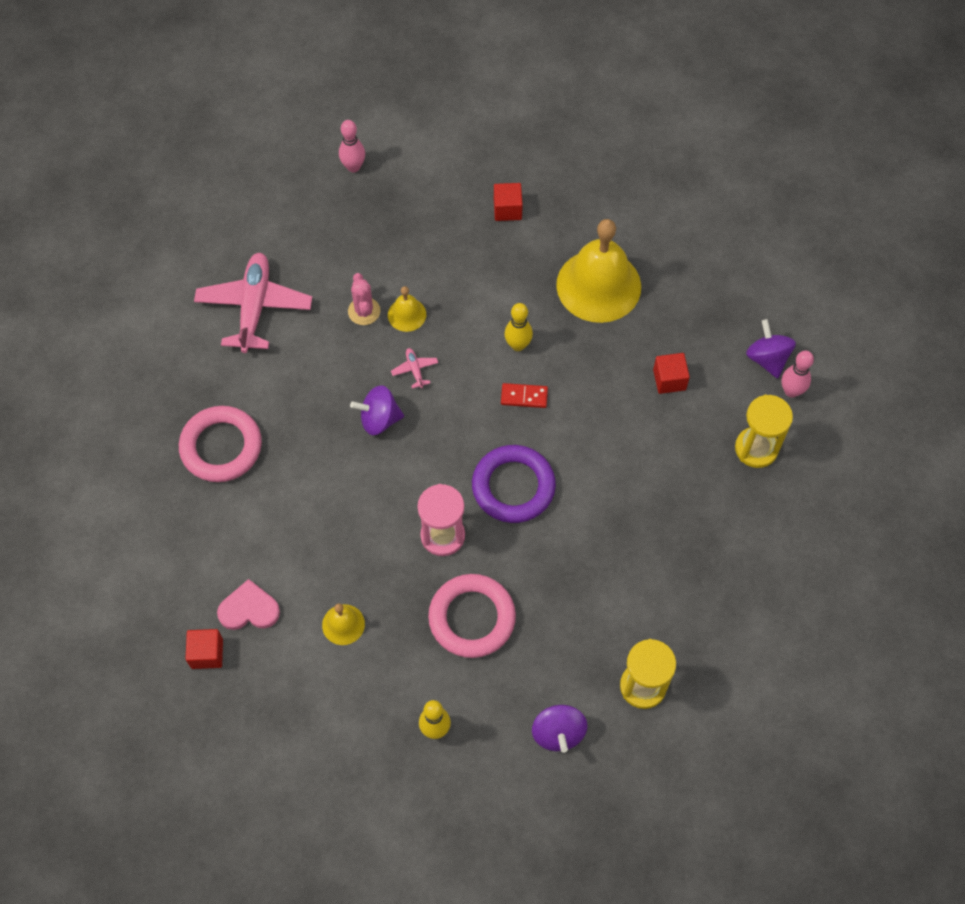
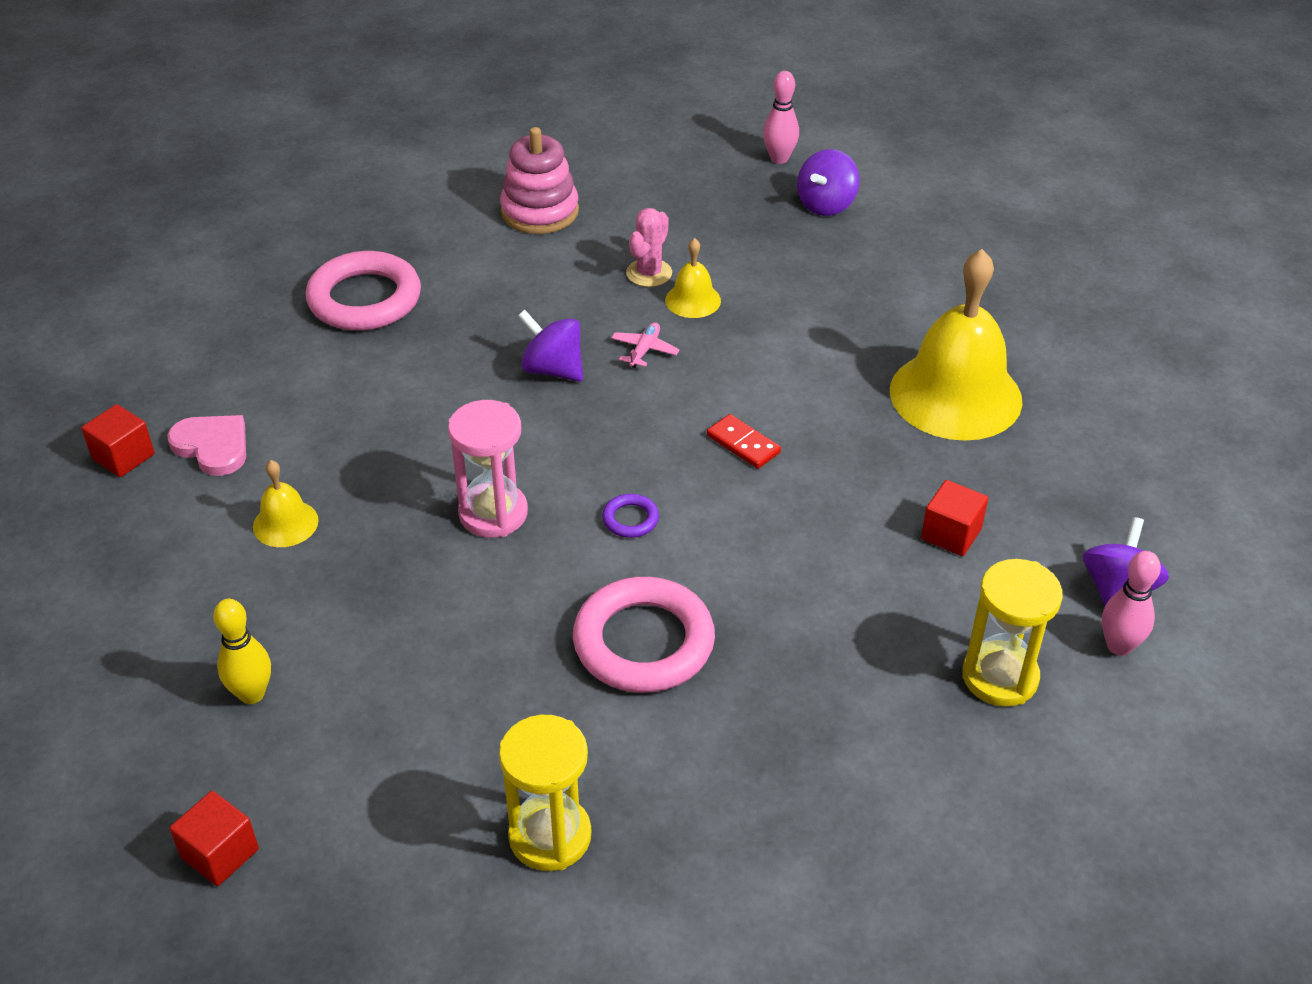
camera: 40 degrees right, 20 degrees down
pink plane [194,253,312,353] -> pink stacking toy [500,127,579,234]
pink ring [428,574,516,658] -> pink ring moved to [573,577,715,693]
purple ring [472,445,556,523] -> purple ring [602,494,659,538], size x0.43
red cube [494,183,523,221] -> red cube moved to [170,791,259,886]
yellow bowling pin [504,303,533,351] -> none
purple spinning top [532,705,588,753] -> purple spinning top moved to [797,149,859,216]

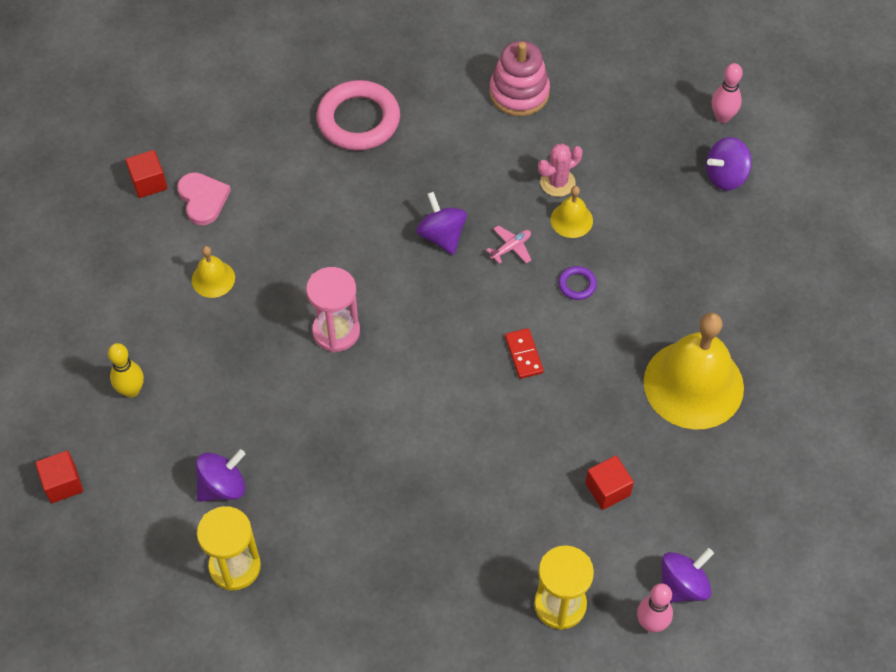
camera: 30 degrees right, 15 degrees up
pink ring [573,577,715,693] -> none
purple ring [602,494,659,538] -> purple ring moved to [558,266,597,300]
none -> purple spinning top [196,449,245,502]

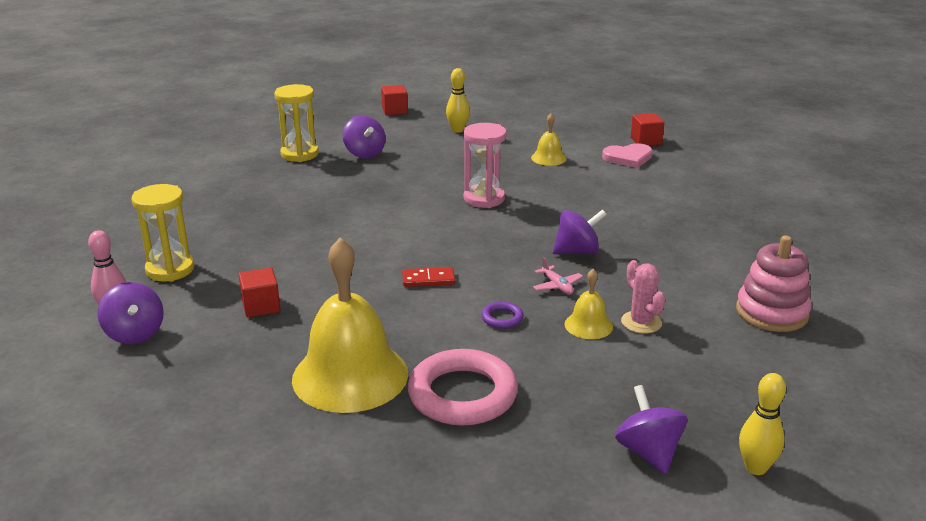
camera: 100 degrees right, 30 degrees down
pink ring [316,80,400,151] -> pink ring moved to [408,349,518,426]
pink bowling pin [712,63,743,123] -> yellow bowling pin [739,373,786,475]

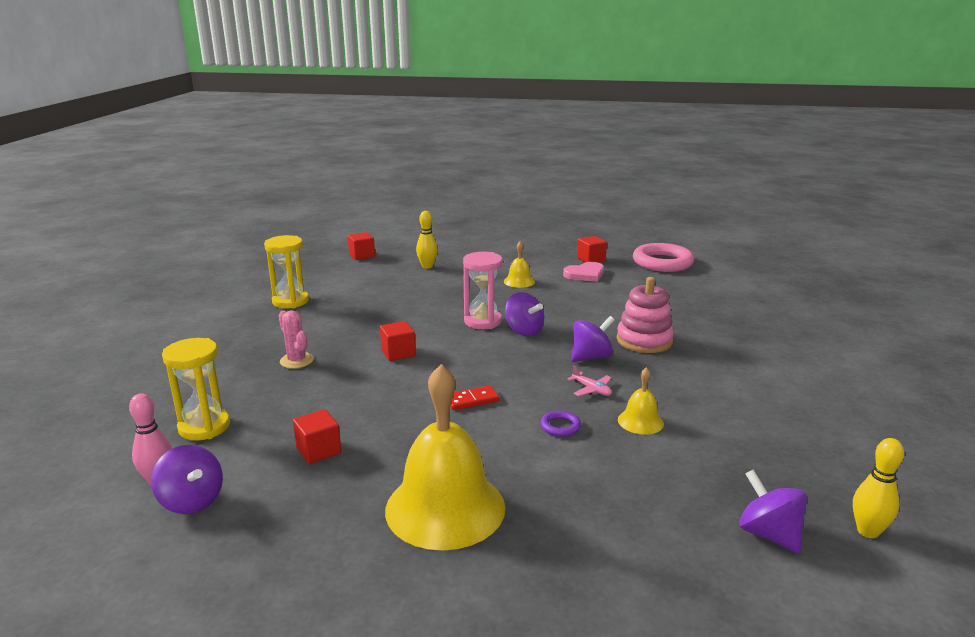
camera: 15 degrees left, 5 degrees down
purple spinning top [342,115,386,158] -> purple spinning top moved to [505,292,544,336]
pink ring [408,349,518,426] -> pink ring moved to [633,243,694,272]
pink cactus [621,260,666,334] -> pink cactus moved to [279,310,314,369]
pink stacking toy [736,235,812,332] -> pink stacking toy moved to [617,277,674,353]
none -> red cube [380,321,416,361]

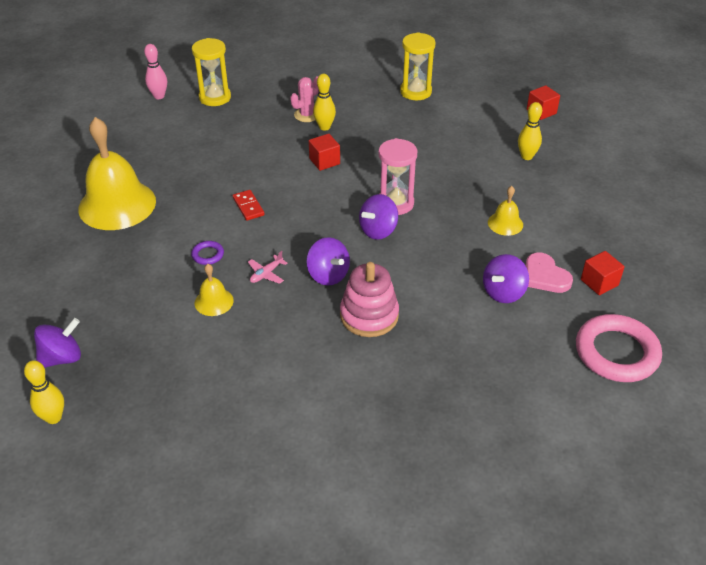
camera: 85 degrees right, 20 degrees up
purple spinning top [151,445,223,514] -> purple spinning top moved to [483,254,529,303]
red cube [293,409,341,464] -> none
none -> yellow bowling pin [313,74,336,131]

